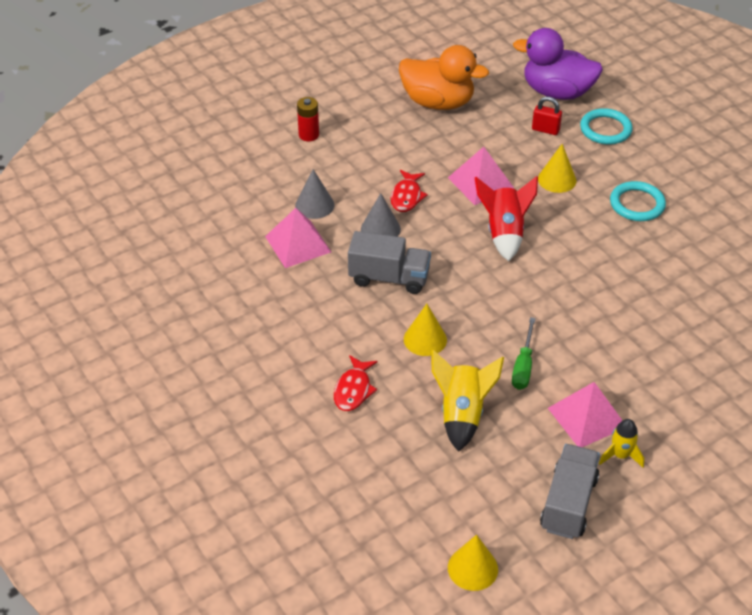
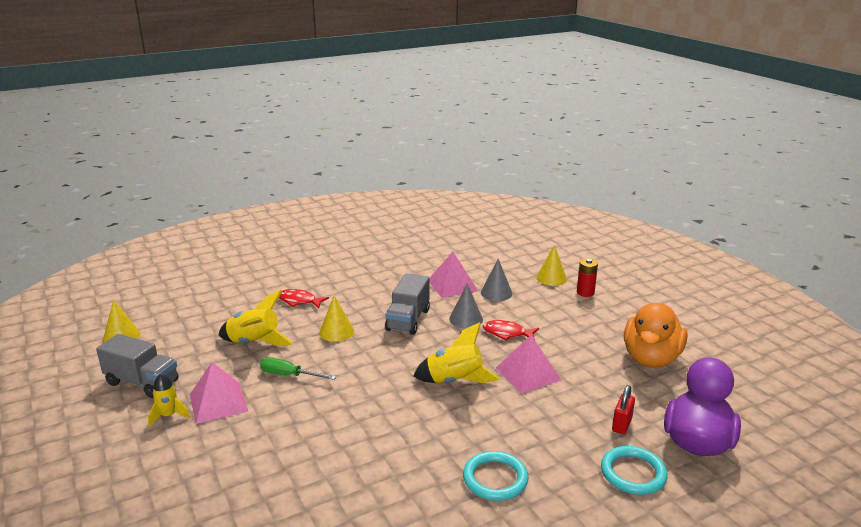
camera: 95 degrees right, 20 degrees down
red rocket [475,176,538,261] -> yellow rocket [413,322,500,383]
yellow cone [538,144,576,193] -> yellow cone moved to [536,245,567,286]

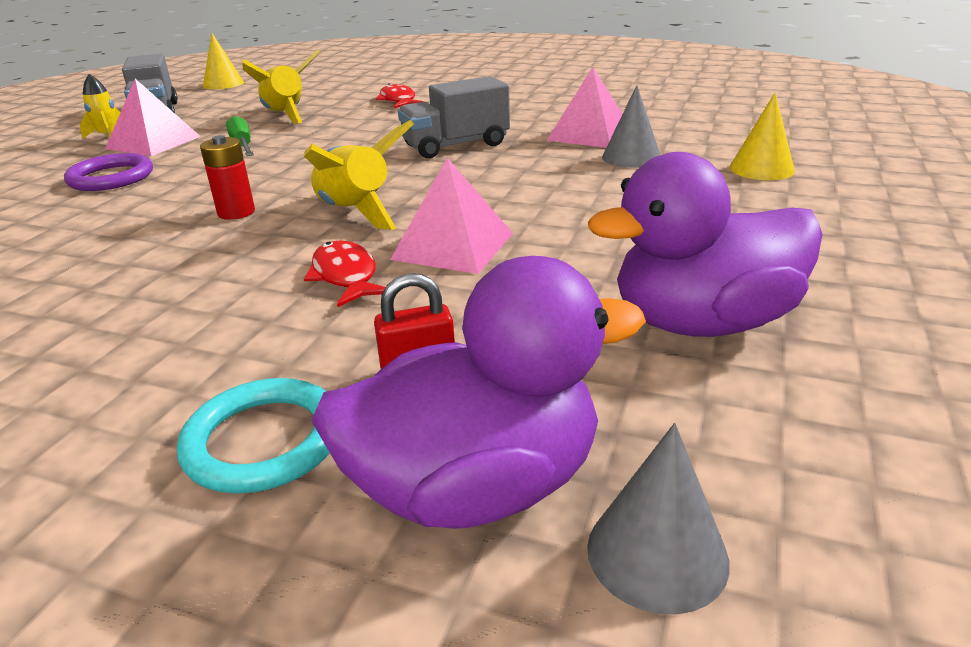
camera: 50 degrees right, 5 degrees up
yellow cone [319,295,354,342] -> none
grey cone [449,284,483,328] -> grey cone moved to [587,423,730,614]
turquoise ring [463,451,529,501] -> none
red fish [483,320,539,341] -> red fish moved to [304,241,386,307]
red battery [577,259,598,297] -> red battery moved to [200,135,255,220]
orange duck [624,303,687,368] -> purple duck [588,152,823,337]
none -> purple ring [64,153,153,191]

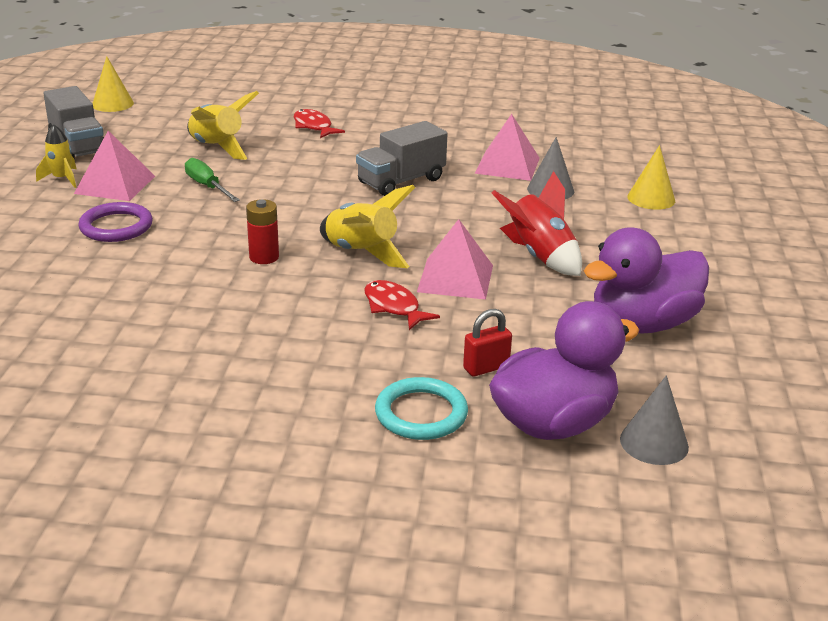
camera: 15 degrees left, 0 degrees up
none -> red rocket [492,171,582,276]

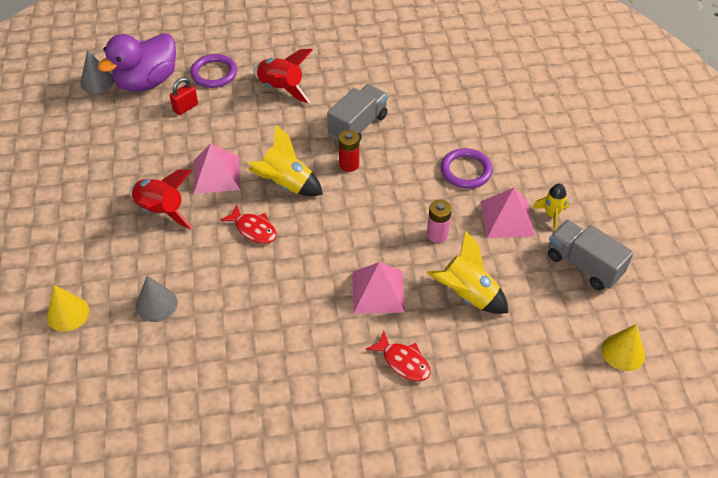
camera: 165 degrees right, 20 degrees up
green screwdriver [185,158,240,202] -> pink battery [427,200,452,243]
grey truck [356,121,447,196] -> grey truck moved to [327,84,388,142]
red fish [364,280,440,330] -> red fish moved to [220,205,277,244]
turquoise ring [375,377,468,440] -> purple ring [190,54,237,88]
pink pyramid [475,114,540,181] -> pink pyramid moved to [352,262,405,314]
purple duck [584,228,709,333] -> none
none -> red rocket [254,49,312,103]

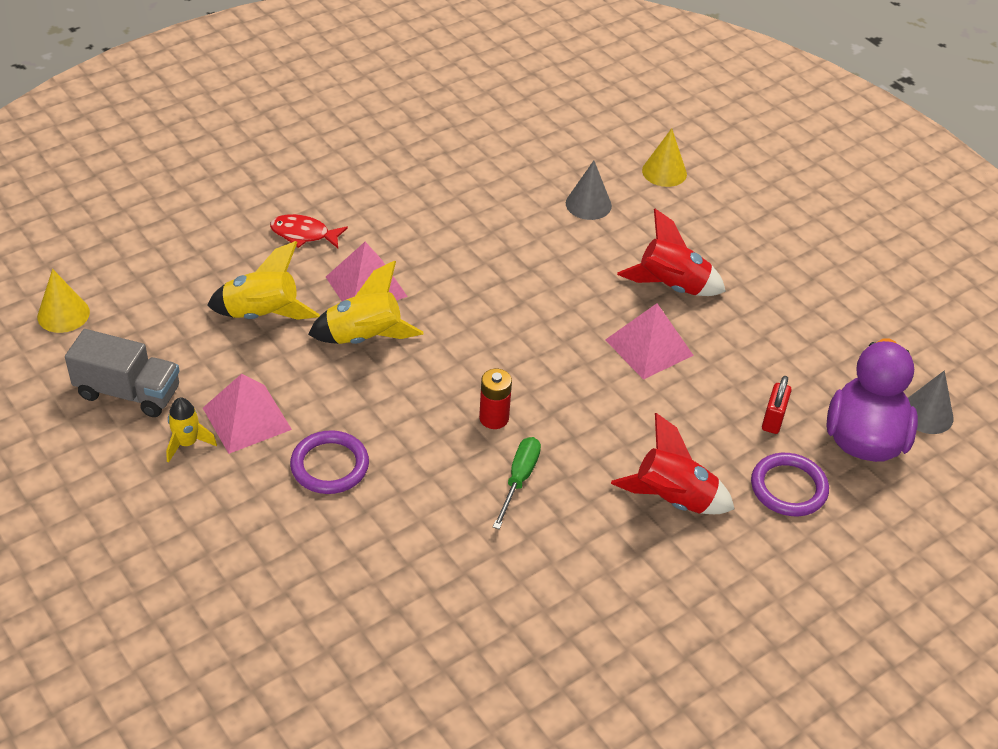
camera: 150 degrees right, 5 degrees down
red fish [220,205,277,244] -> none
yellow rocket [248,125,323,196] -> yellow rocket moved to [308,261,423,344]
grey truck [327,84,388,142] -> green screwdriver [493,437,541,529]
pink battery [427,200,452,243] -> none

